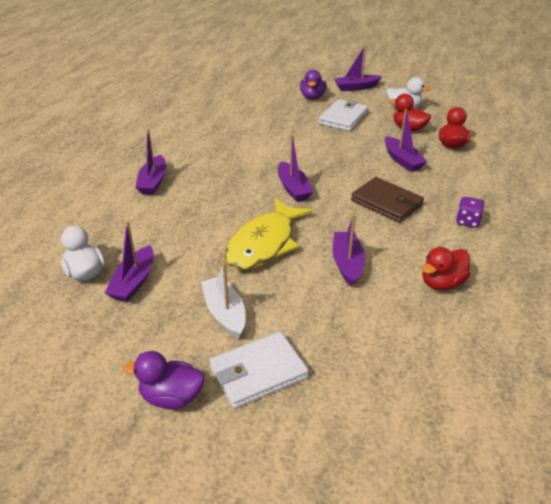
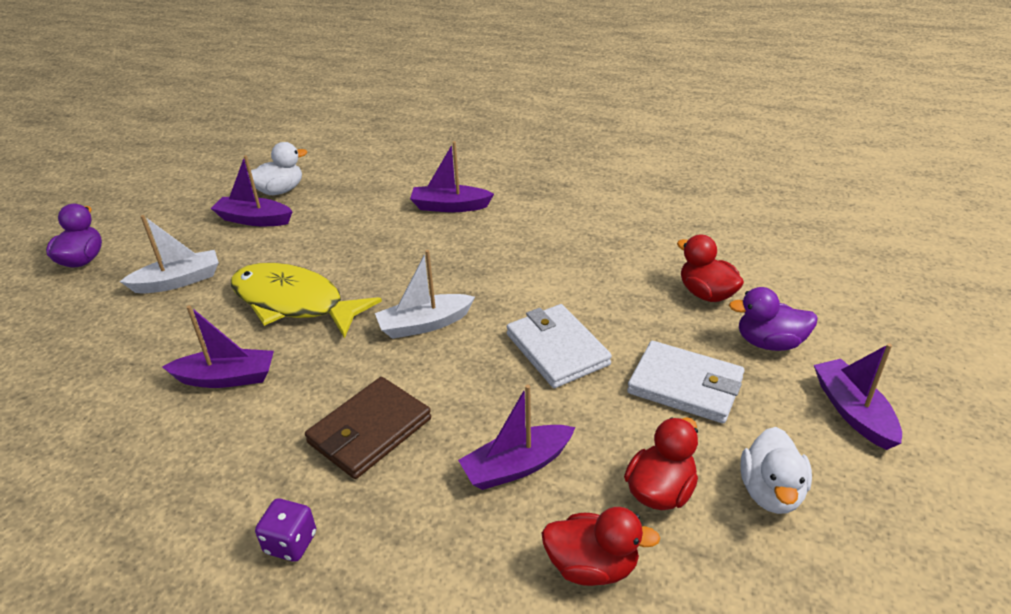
camera: 90 degrees right, 0 degrees up
white wallet [209,332,309,409] -> white wallet moved to [507,304,612,388]
purple boat [278,135,313,202] -> white boat [375,250,475,339]
red duck [422,247,471,290] -> red duck moved to [677,235,744,302]

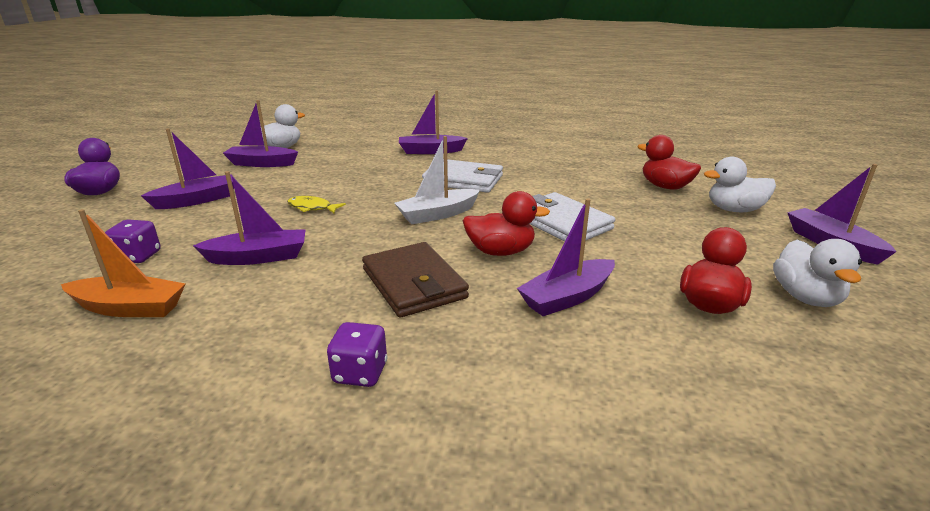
camera: 10 degrees left, 10 degrees down
white boat [120,215,219,294] -> purple boat [141,128,234,209]
yellow fish [231,263,382,338] -> yellow fish [287,196,346,213], size x0.40
brown wallet [305,377,431,479] -> brown wallet turned 60 degrees counterclockwise [362,242,469,318]
red duck [541,507,660,586] -> red duck moved to [463,191,550,256]
white wallet [627,341,744,423] -> white wallet moved to [422,159,503,193]
purple duck [729,287,818,351] -> white duck [704,157,776,212]
none -> orange boat [61,209,186,317]
none -> purple dice [105,219,160,263]

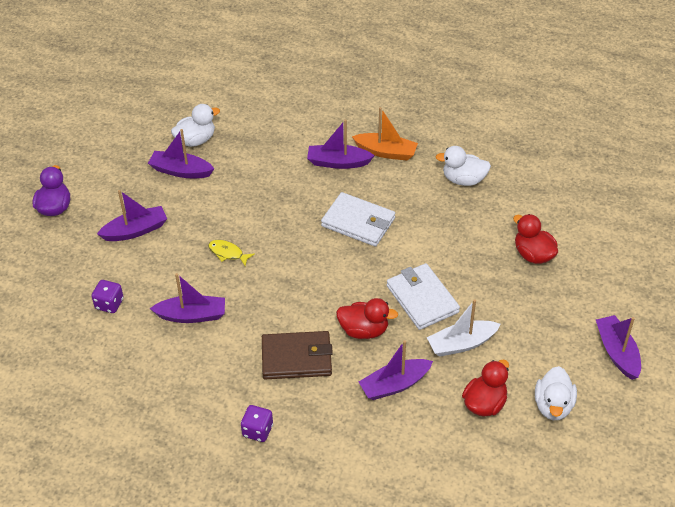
camera: 10 degrees right, 20 degrees up
orange boat [61,209,186,317] -> orange boat moved to [352,107,418,161]
brown wallet [362,242,469,318] -> brown wallet turned 75 degrees counterclockwise [262,331,333,379]
white boat [394,136,480,224] -> white boat moved to [427,299,501,357]
white duck [704,157,776,212] -> white duck moved to [435,146,491,186]

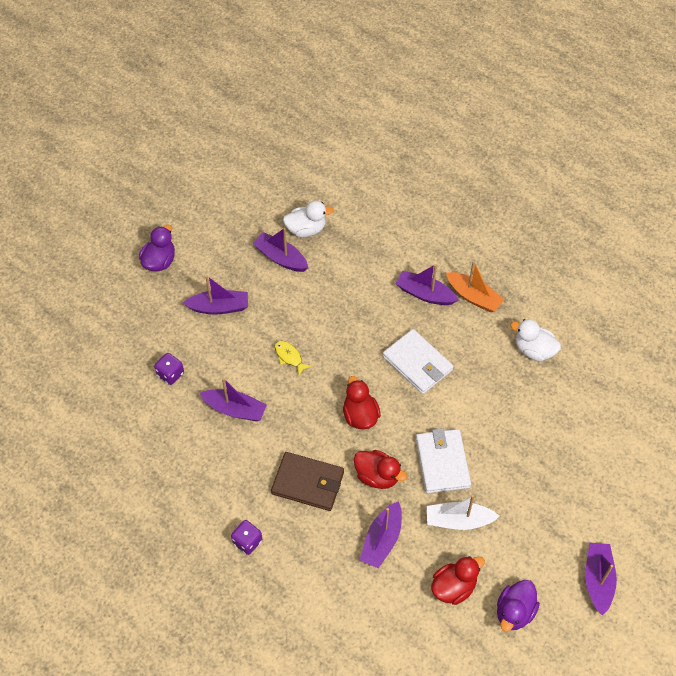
camera: 20 degrees right, 10 degrees up
purple boat [359,340,433,400] -> purple boat turned 60 degrees counterclockwise [360,501,402,568]
red duck [513,214,558,264] -> red duck moved to [343,376,381,429]
white duck [535,366,577,420] -> purple duck [497,580,540,632]

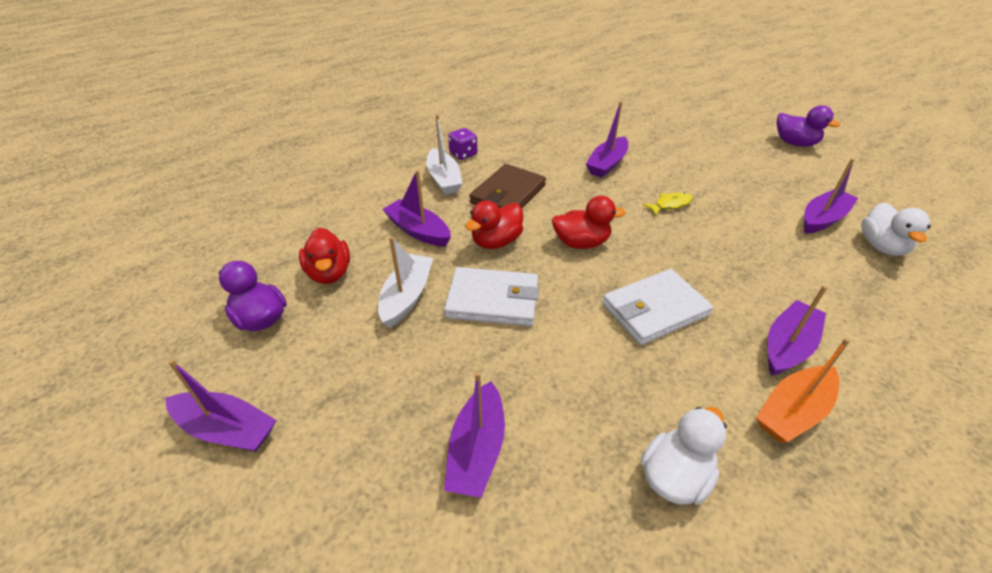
camera: 105 degrees right, 15 degrees down
purple dice [154,353,184,385] -> none
purple boat [183,275,248,315] -> purple boat moved to [444,372,505,498]
none -> white boat [426,114,463,195]

